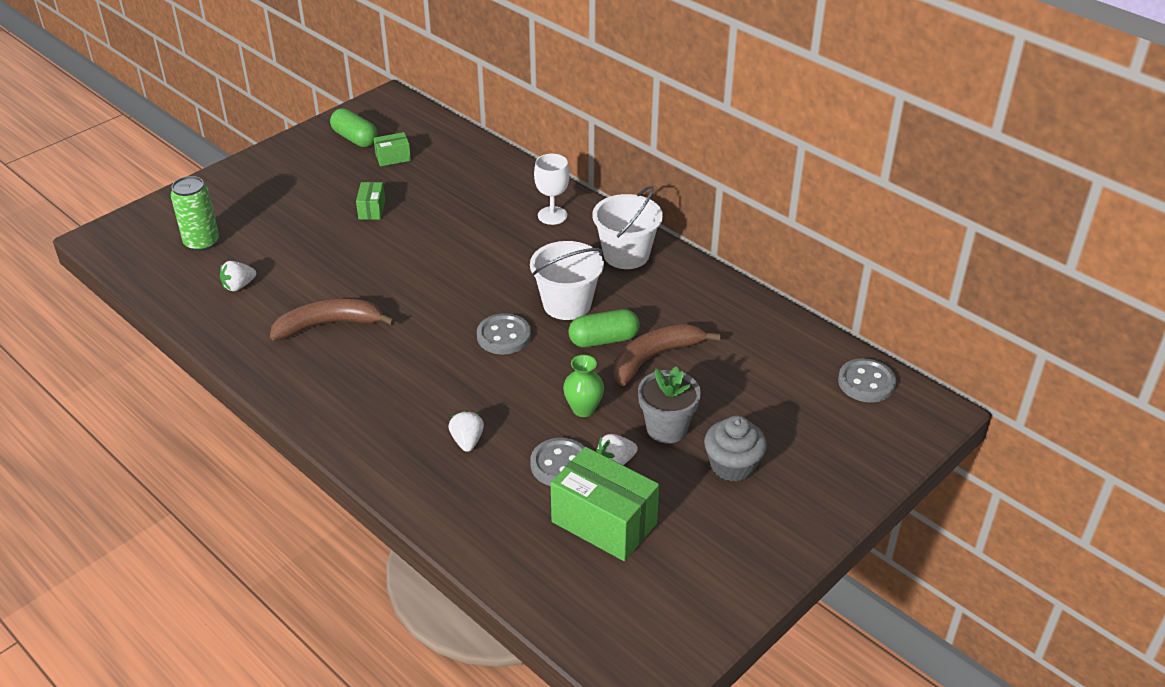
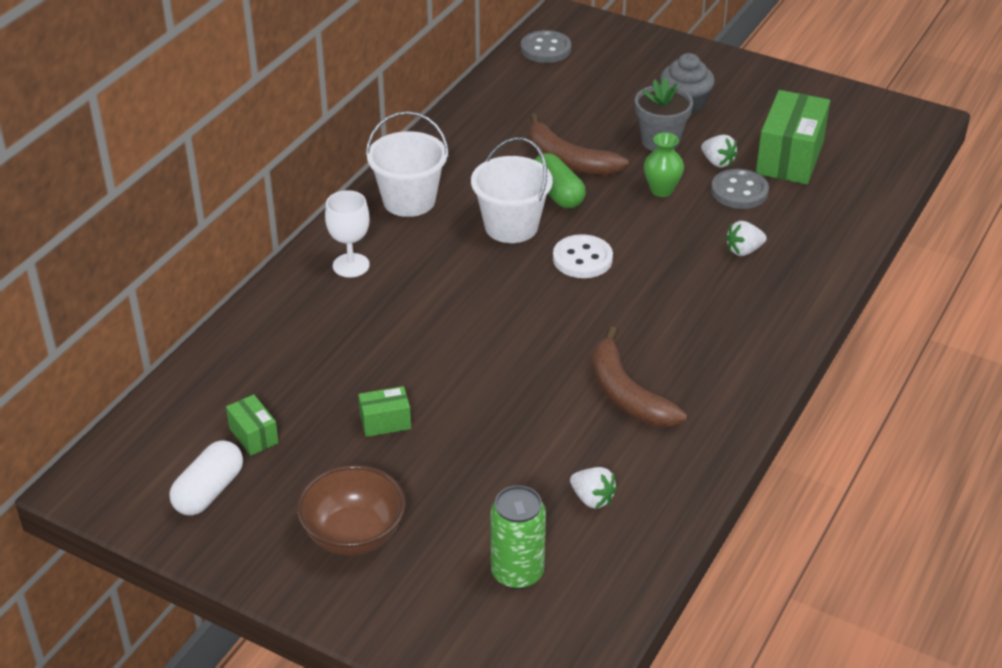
camera: 105 degrees left, 0 degrees up
green capsule [330,108,377,147] -> white capsule [169,440,243,516]
grey button [477,313,531,355] -> white button [553,234,613,278]
none -> brown bowl [297,465,406,556]

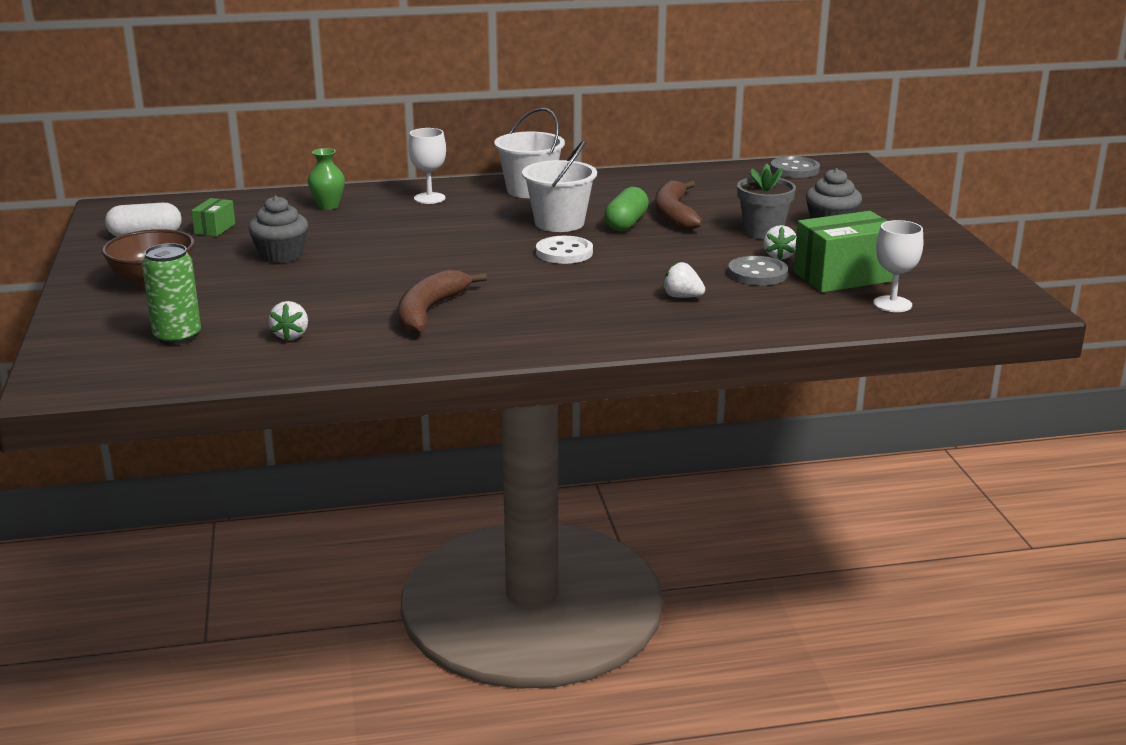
camera: 50 degrees right, 15 degrees down
green box [358,386,411,437] -> grey cupcake [248,196,308,263]
green vase [644,132,684,197] -> green vase moved to [308,148,345,210]
none -> white goblet [873,220,923,312]

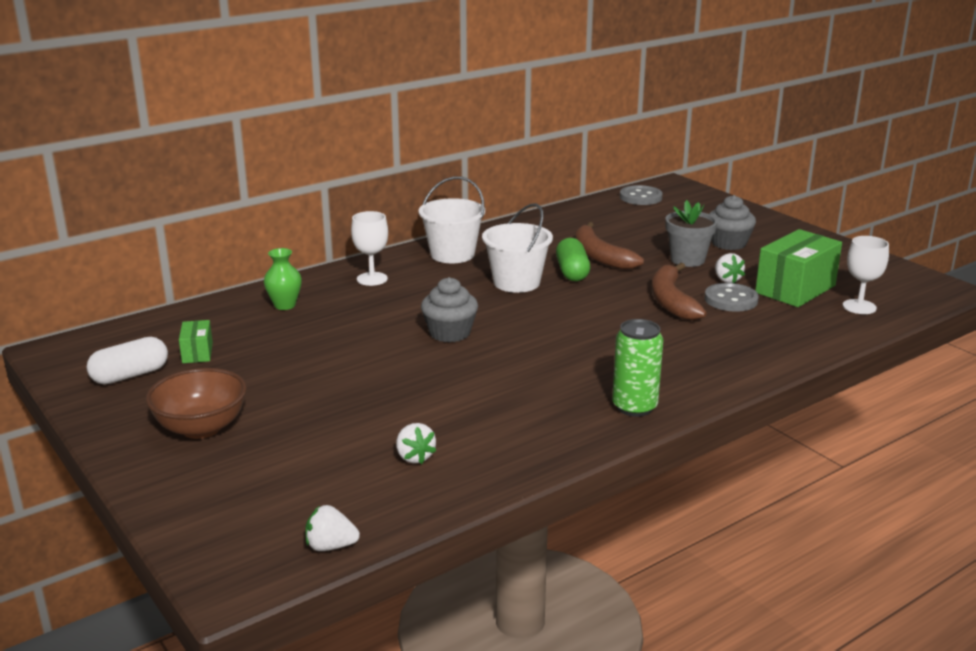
camera: 25 degrees left, 0 degrees up
green can [142,243,201,345] -> green can moved to [612,319,663,417]
grey cupcake [248,196,308,263] -> grey cupcake moved to [421,277,478,343]
brown banana [398,270,487,334] -> brown banana moved to [652,263,707,321]
white button [536,236,593,264] -> none
white strawberry [663,262,705,298] -> white strawberry moved to [305,505,360,551]

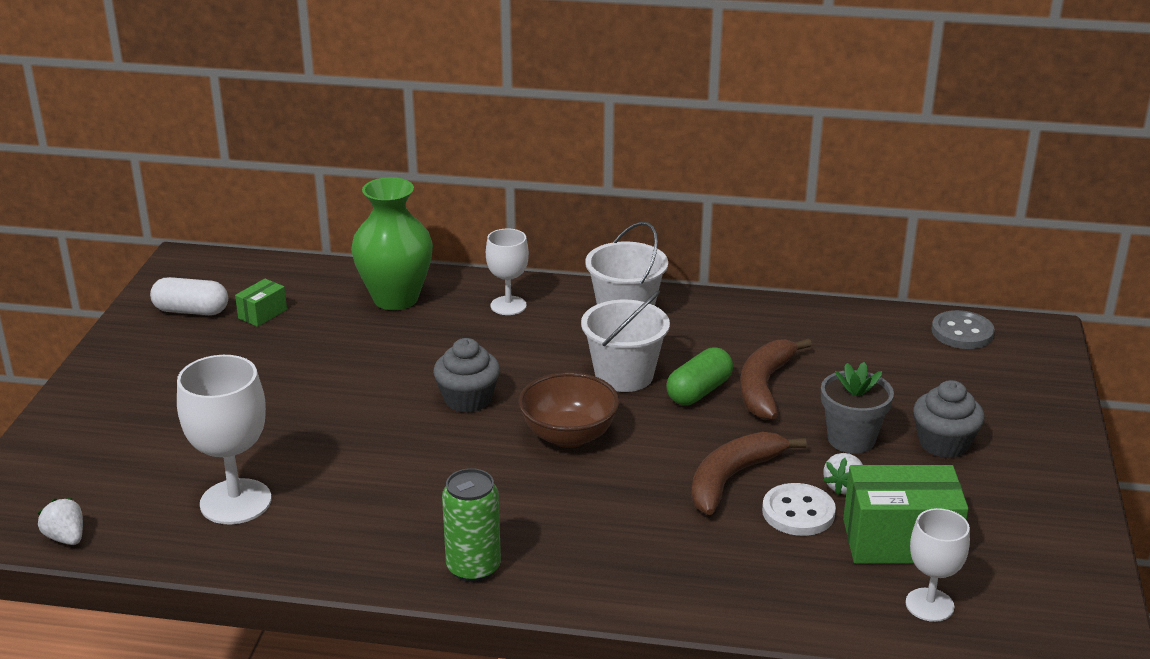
camera: 45 degrees right, 5 degrees up
brown bowl [146,368,247,439] -> brown bowl moved to [518,372,619,448]
green vase [264,248,302,310] -> green vase [351,177,433,310], size x1.94
white strawberry [396,423,436,464] -> white goblet [177,355,271,524]
grey button [705,283,759,312] -> white button [762,483,836,536]

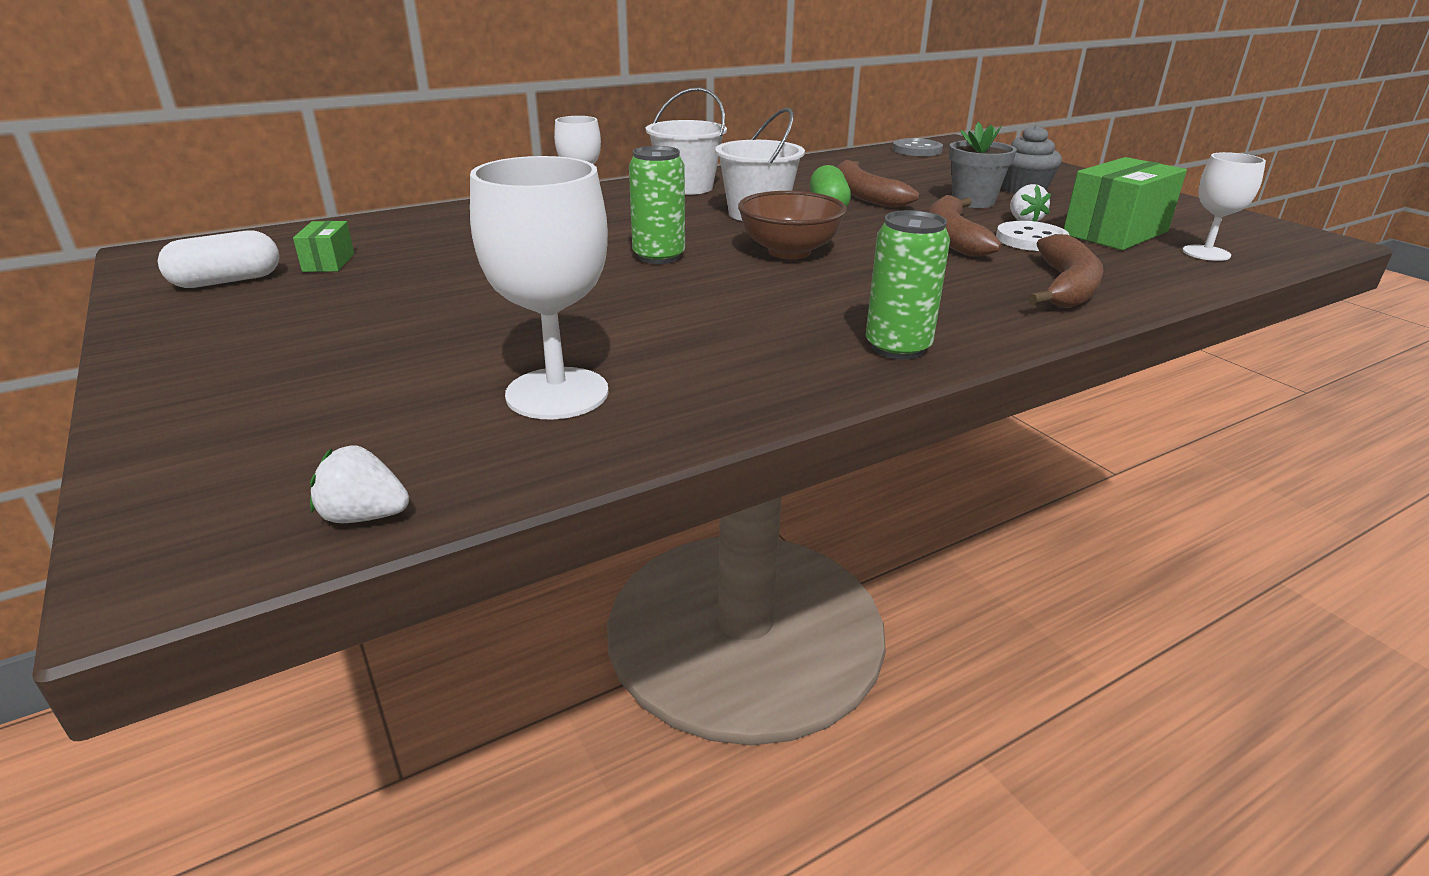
camera: 40 degrees left, 0 degrees up
green vase [351,177,433,310] -> none
grey cupcake [433,338,500,413] -> green can [629,146,685,264]
none -> brown banana [1028,234,1104,308]

